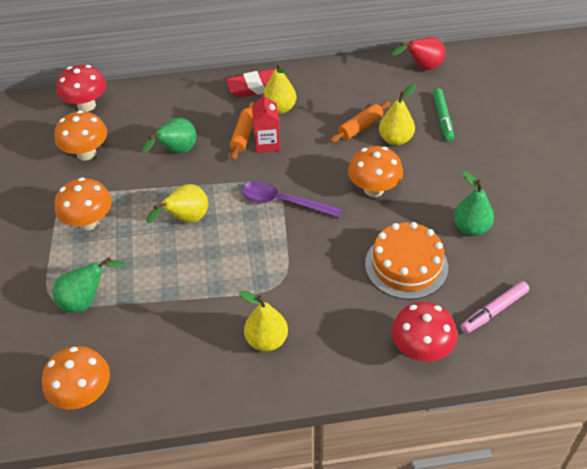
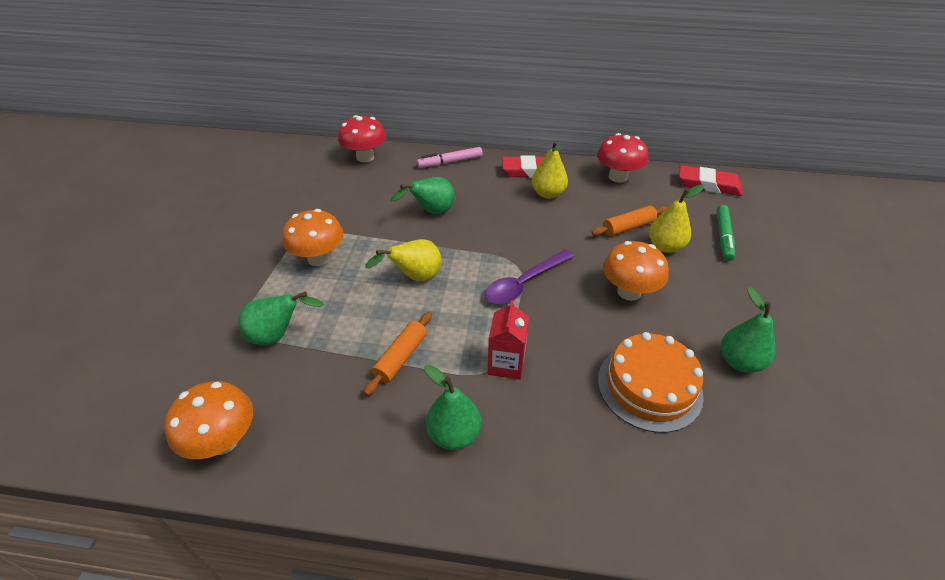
camera: 15 degrees right, 5 degrees down
orange mushroom [54,110,107,160] -> none
orange rolling pin [230,102,254,160] -> orange rolling pin moved to [364,312,432,396]
yellow pear [239,290,288,351] -> green pear [424,365,481,450]
purple spoon [242,181,343,218] -> purple spoon turned 75 degrees counterclockwise [485,249,574,304]
red carton [252,93,280,153] -> red carton moved to [488,300,529,380]
red pear [391,37,445,70] -> red eraser [679,165,743,196]
red mushroom [392,302,457,362] -> red mushroom moved to [597,133,648,183]
pink marker [461,281,530,334] -> pink marker moved to [417,147,483,168]

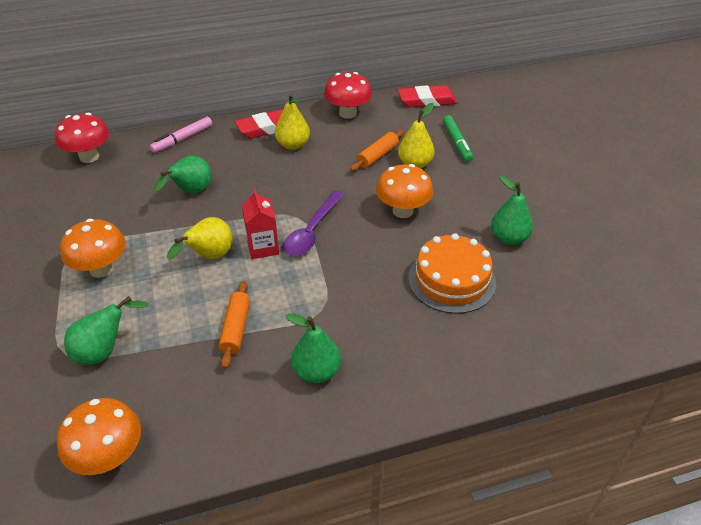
camera: 25 degrees left, 0 degrees up
red carton [488,300,529,380] -> red carton moved to [242,189,279,259]

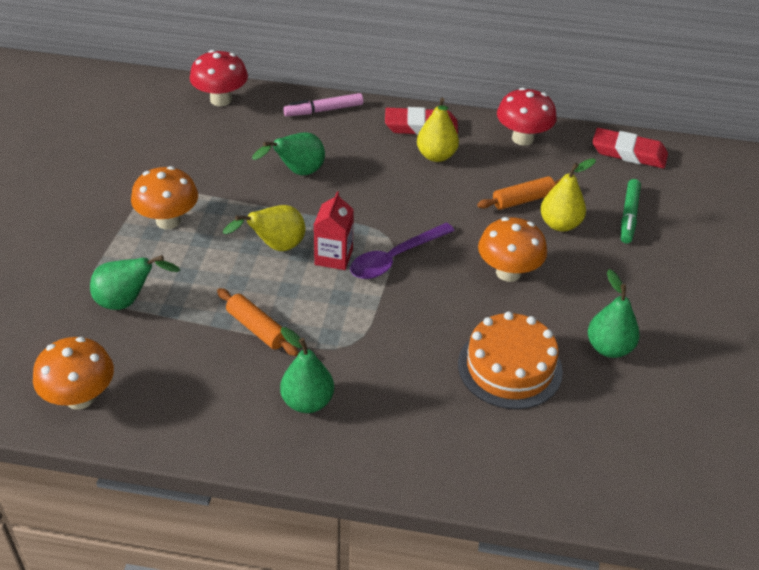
camera: 25 degrees right, 0 degrees up
orange rolling pin [219,281,250,369] -> orange rolling pin turned 75 degrees counterclockwise [217,288,299,356]

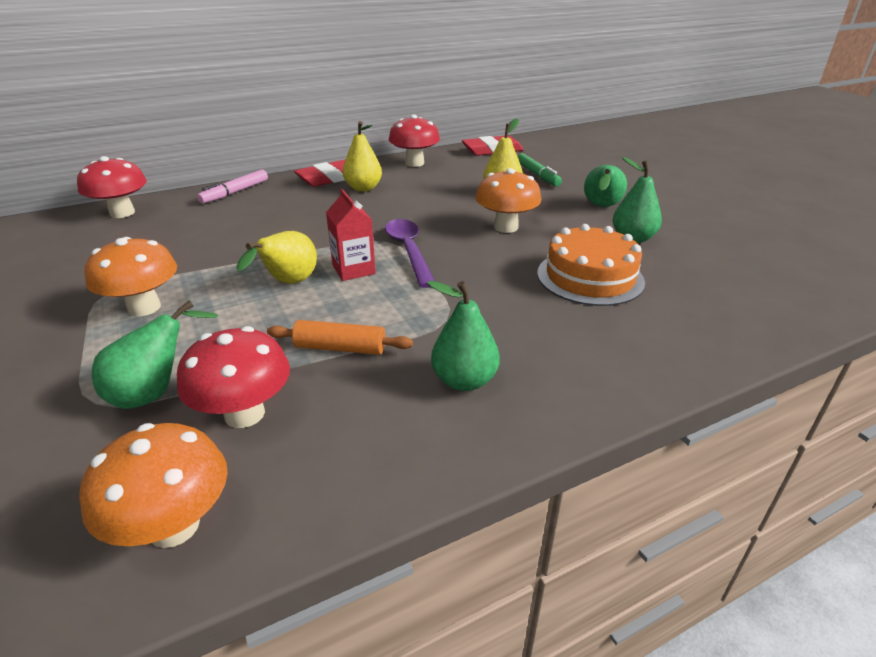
camera: 35 degrees left, 10 degrees down
green pear [252,132,325,175] -> green pear moved to [584,165,627,207]
purple spoon [350,223,455,279] -> purple spoon turned 150 degrees clockwise [385,219,435,288]
orange rolling pin [477,176,562,210] -> none
none -> red mushroom [177,326,290,428]

